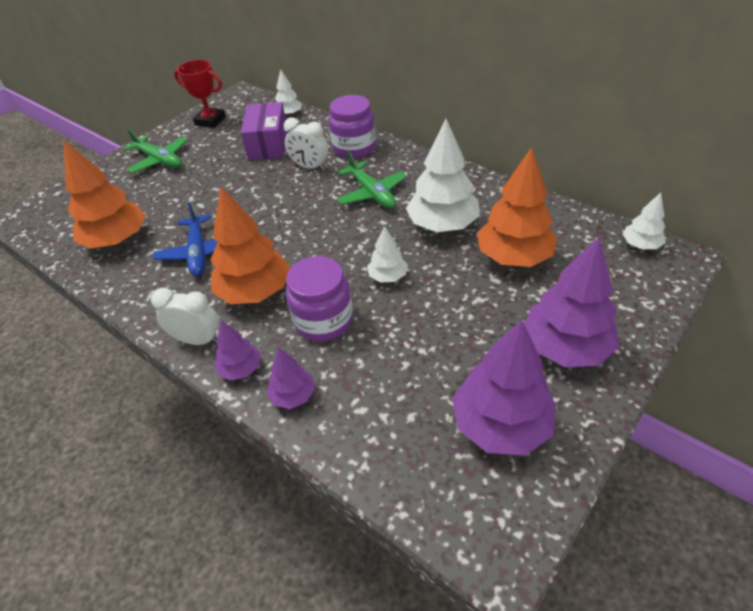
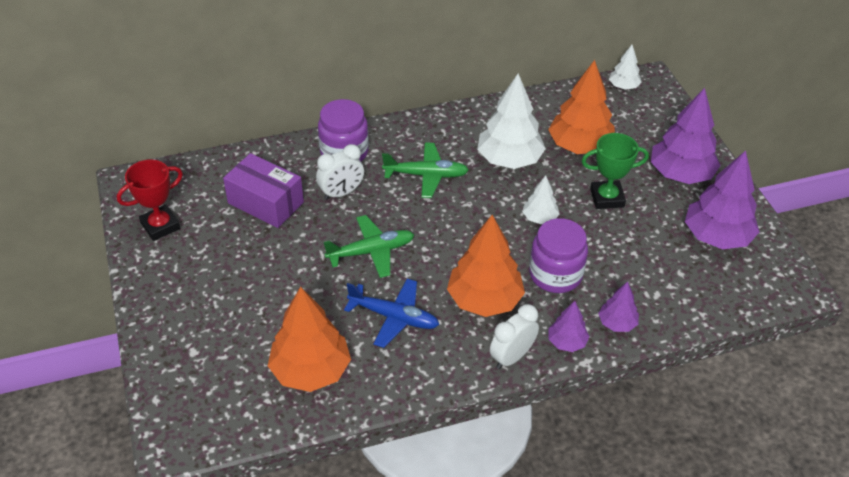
camera: 60 degrees left, 0 degrees up
green plane [124,128,187,173] -> green plane moved to [324,215,414,278]
white tree [275,70,302,116] -> none
none -> green trophy [581,133,649,209]

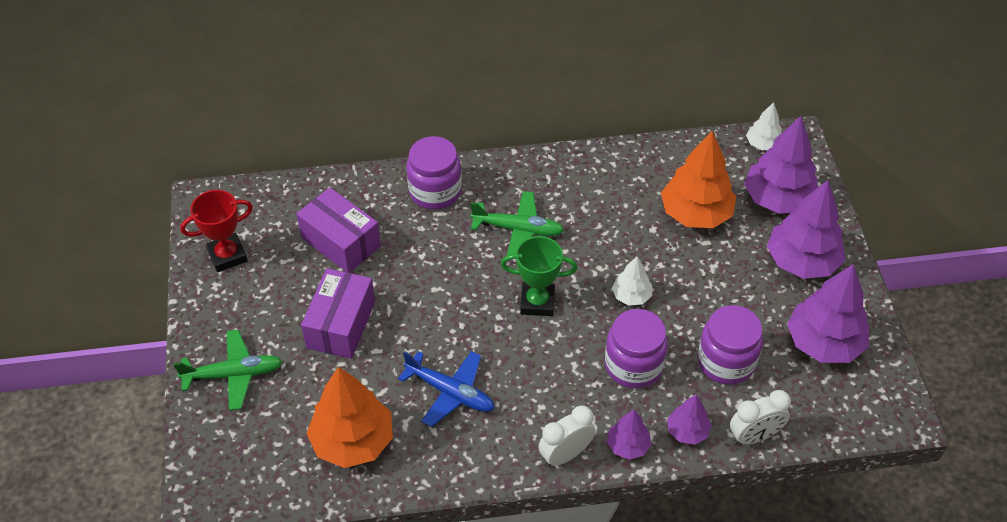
camera: 10 degrees right, 5 degrees up
white clock [316,144,364,200] -> white clock moved to [730,390,791,445]
green plane [324,215,414,278] -> green plane moved to [173,330,283,411]
orange tree [447,215,525,317] -> none
white tree [477,74,546,169] -> none
green trophy [581,133,649,209] -> green trophy moved to [501,236,577,316]
none -> purple box [301,268,375,359]
none -> purple jar [697,305,763,385]
none -> purple tree [744,116,818,214]

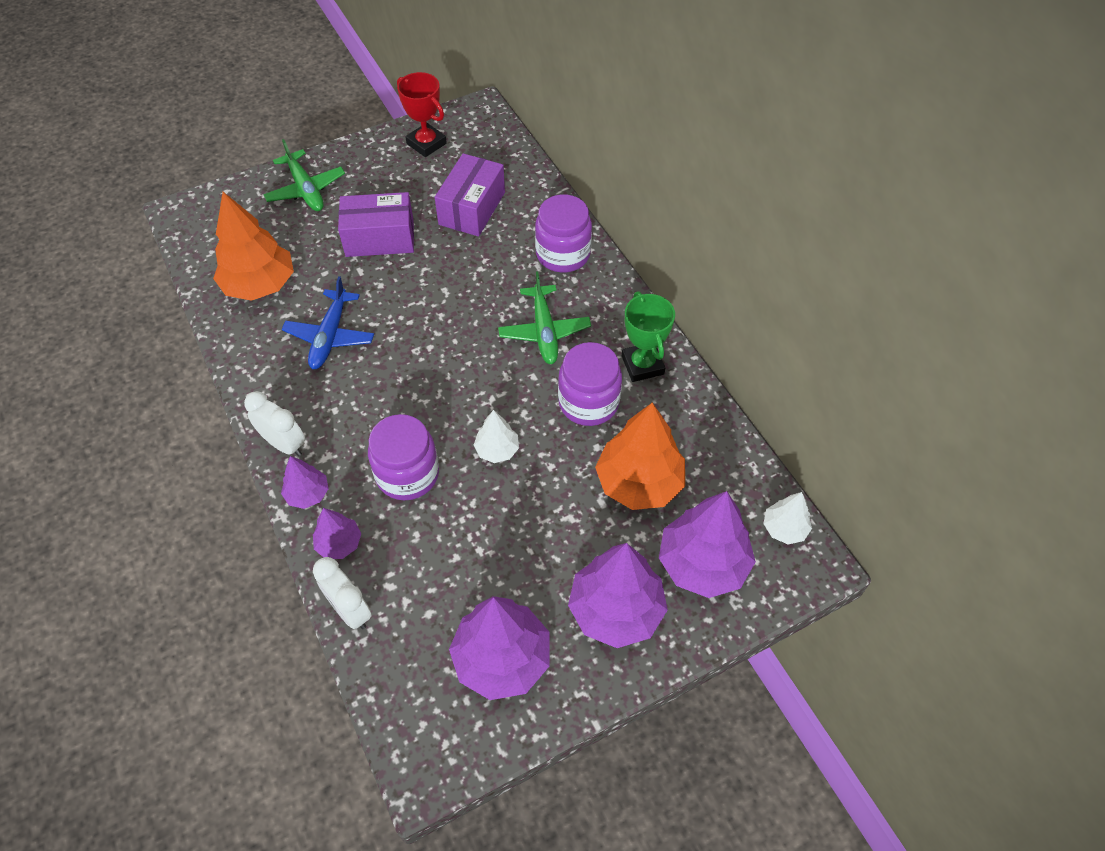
camera: 70 degrees right, 5 degrees up
green trophy [501,236,577,316] -> green trophy moved to [622,291,675,382]
purple jar [697,305,763,385] -> purple jar moved to [558,342,622,426]

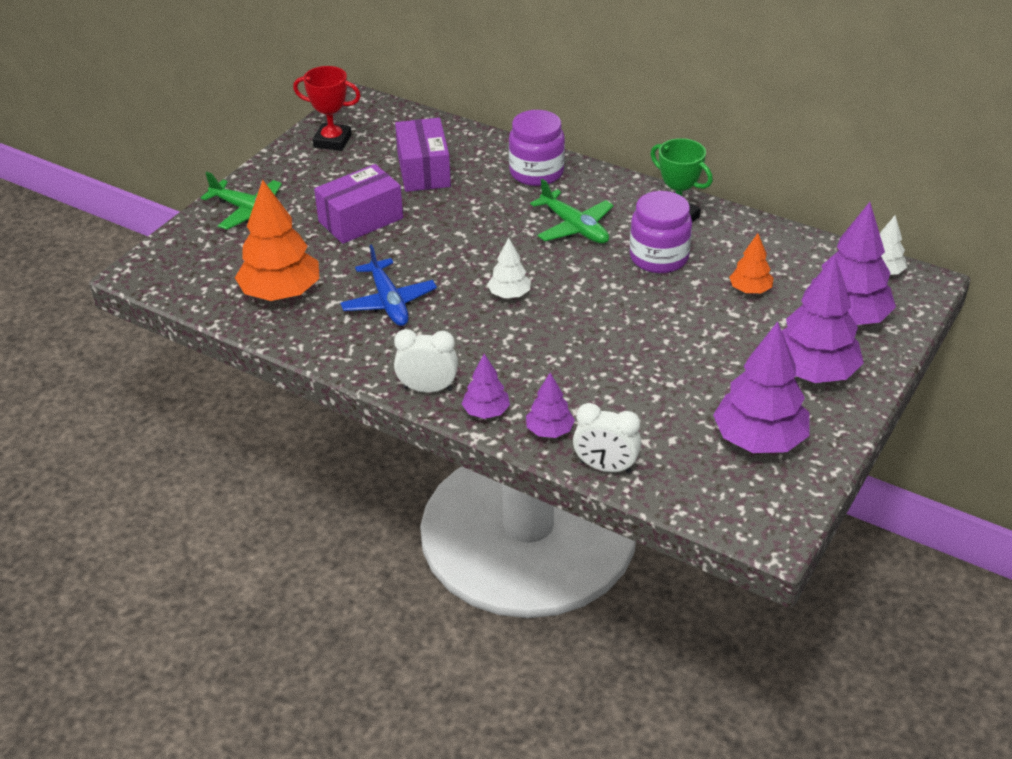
camera: 30 degrees left, 15 degrees down
purple jar [368,414,439,500] -> none
white tree [474,410,519,463] -> white tree moved to [487,237,531,298]
orange tree [595,403,685,510] -> orange tree [729,233,774,293], size x0.52

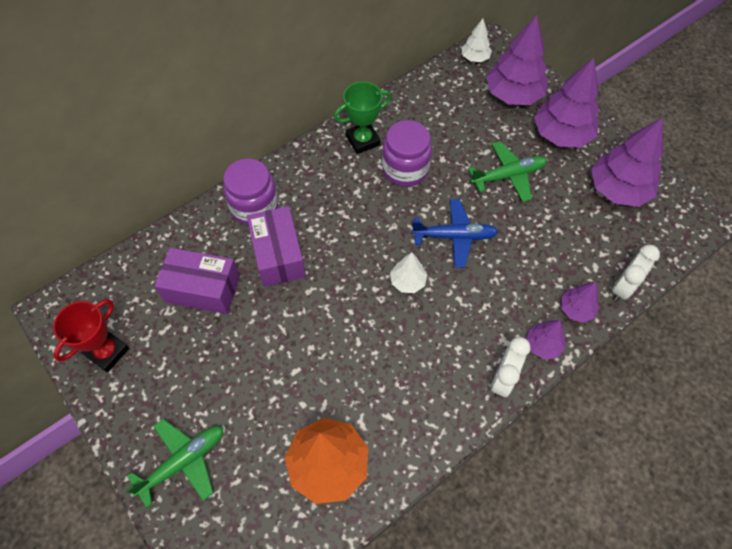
camera: 70 degrees left, 20 degrees up
purple box [314,164,403,244] -> purple box moved to [247,206,306,287]
blue plane [340,244,437,326] -> blue plane moved to [411,199,498,268]
green plane [530,179,614,244] -> green plane moved to [468,141,547,202]
orange tree [729,233,774,293] -> none

